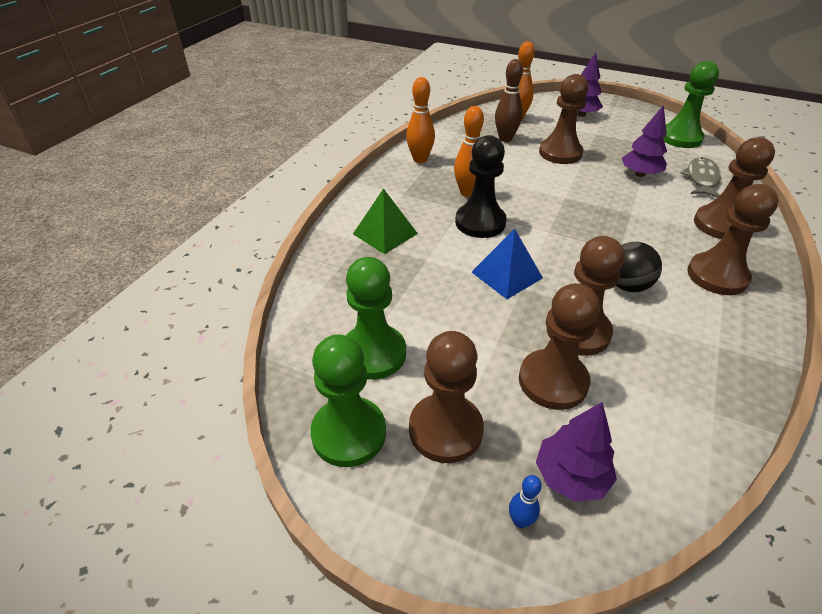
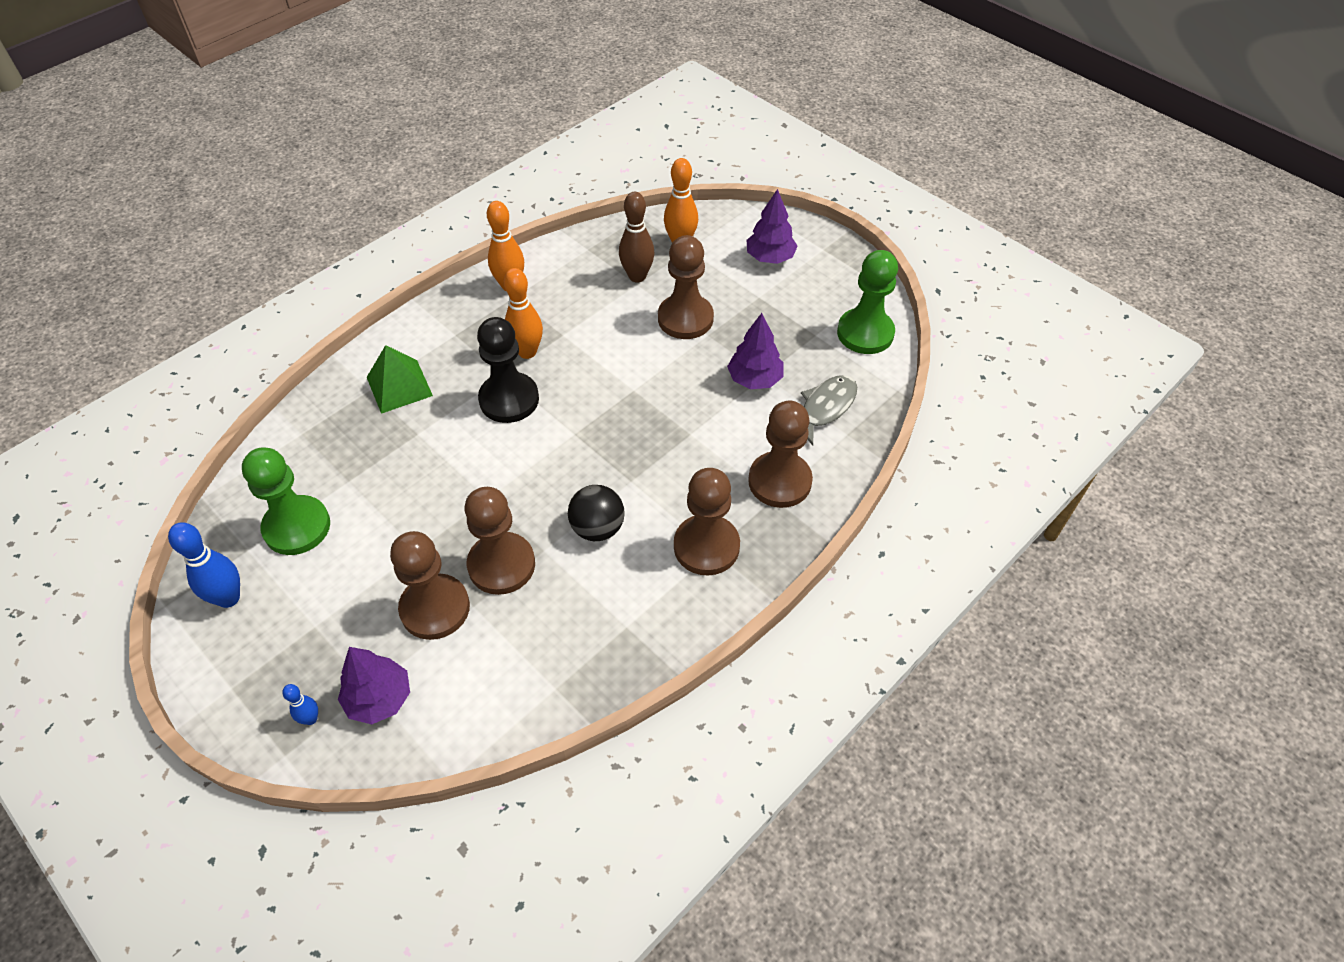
camera: 20 degrees right, 10 degrees up
green pawn [310,334,386,467] -> blue bowling pin [168,522,240,608]
brown pawn [409,331,484,463] -> none
blue pyramid [472,229,543,299] -> none

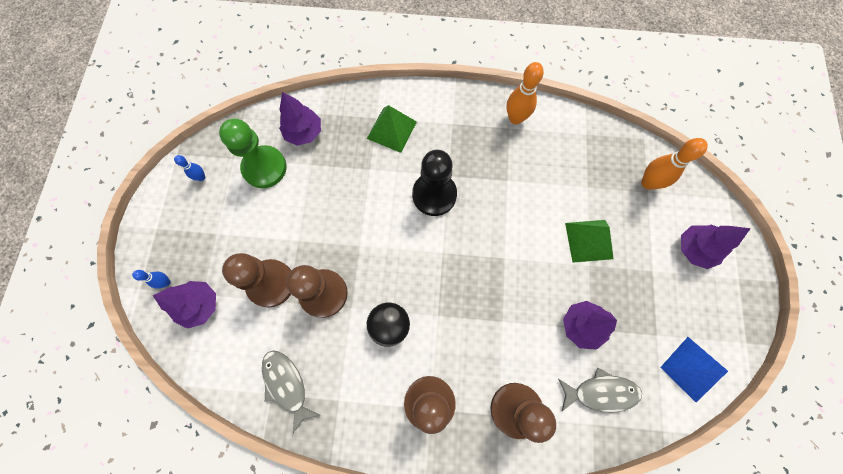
camera: 50 degrees right, 20 degrees up
blue bowling pin [168,522,240,608] -> blue bowling pin [174,155,205,181], size x0.54
orange bowling pin [504,268,543,359] -> none
brown bowling pin [619,192,654,282] -> none
brown pawn [658,235,714,339] -> green pyramid [565,220,614,263]
green pawn [837,250,898,354] -> blue pyramid [660,337,728,403]
none -> grey fish [262,350,320,433]
none -> purple tree [279,92,321,146]

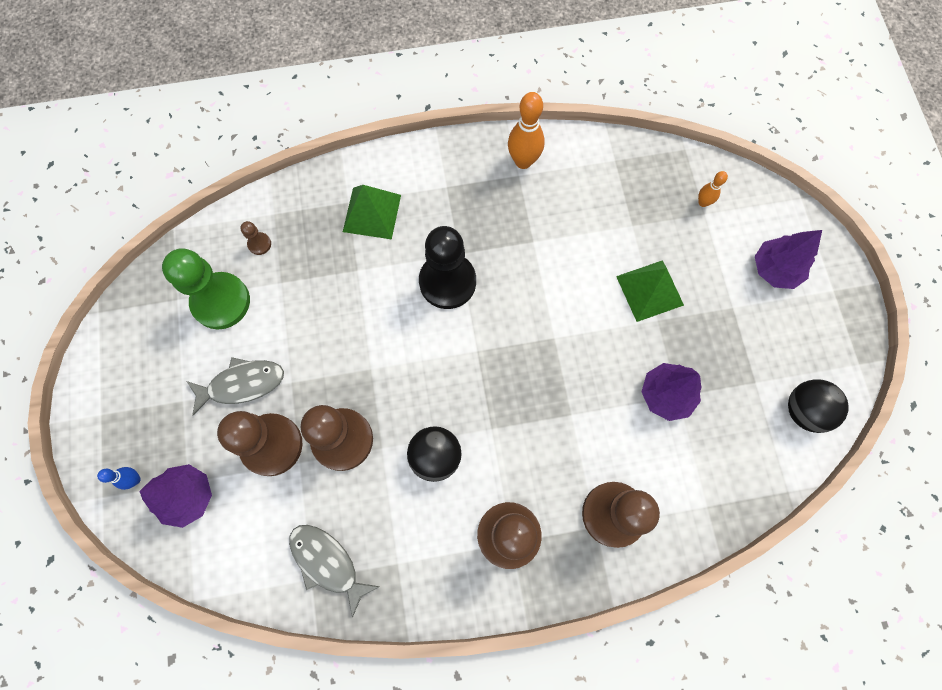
camera: 15 degrees left, 0 degrees up
blue bowling pin [174,155,205,181] -> none
purple tree [279,92,321,146] -> brown pawn [240,221,271,255]
grey fish [558,368,642,413] -> grey fish moved to [187,357,284,415]
orange bowling pin [641,138,708,190] -> orange bowling pin [698,171,728,207], size x0.54
blue pyramid [660,337,728,403] -> black ball [788,379,849,433]

